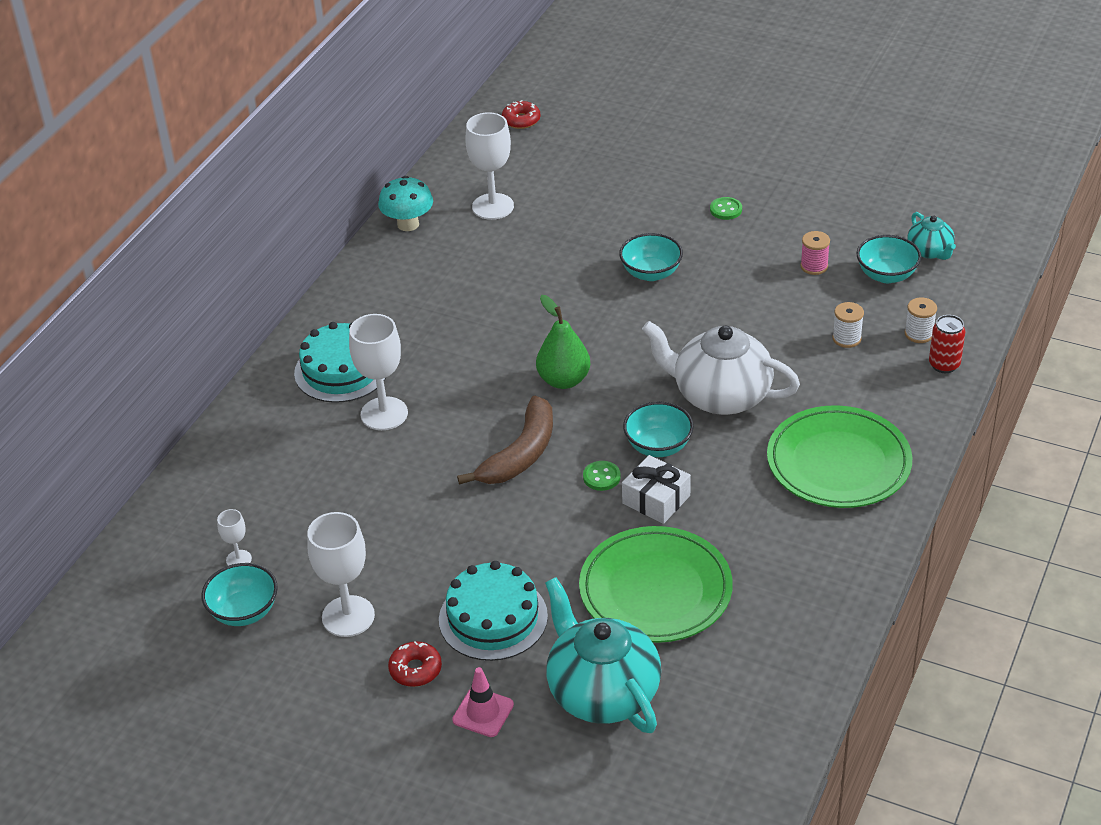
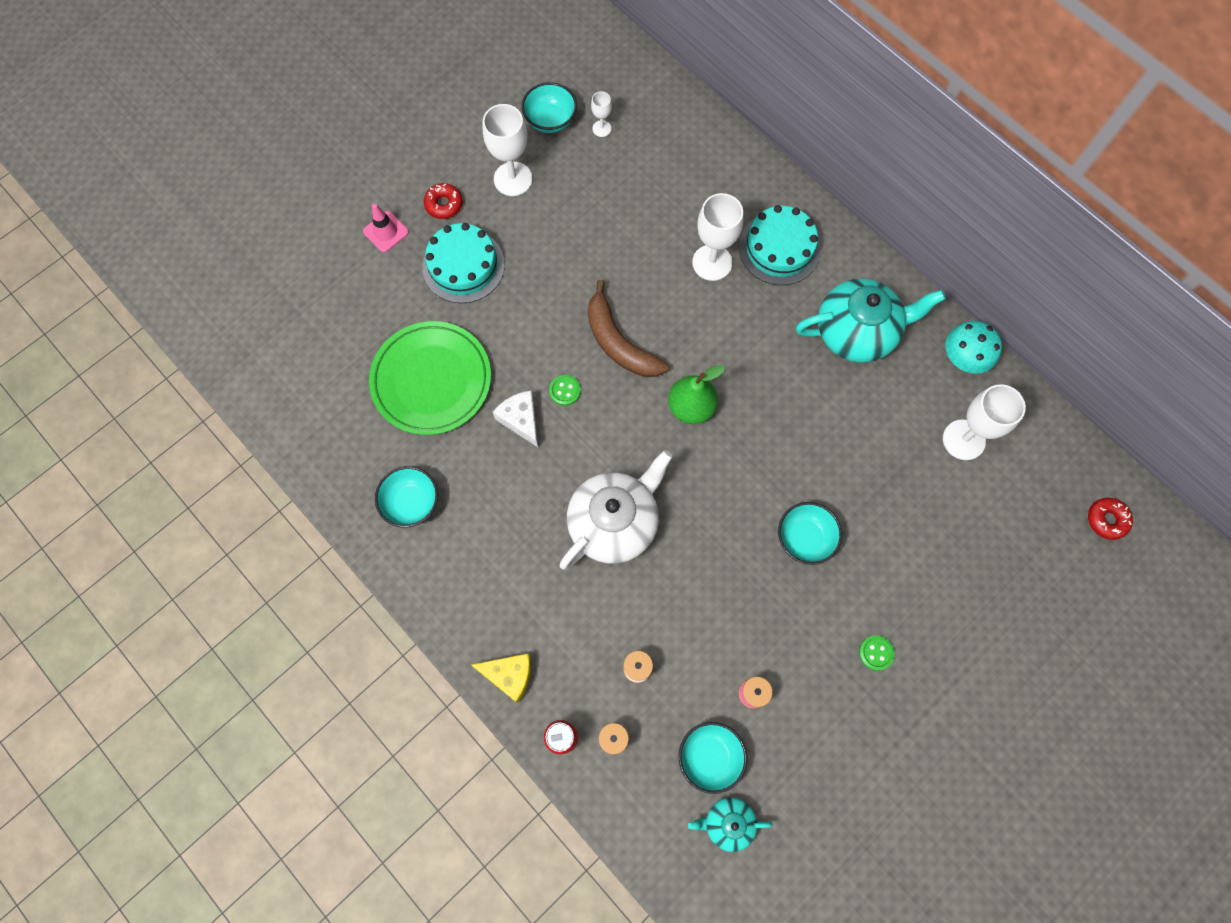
camera: 110 degrees right, 30 degrees up
turquoise teapot [545,577,661,733] -> turquoise teapot moved to [796,278,946,363]
white gift [622,455,691,524] -> white cheese [493,390,538,447]
turquoise bowl [623,402,694,457] -> turquoise bowl moved to [375,466,438,528]
green plate [767,405,912,508] -> none
none -> yellow cheese [471,654,531,703]

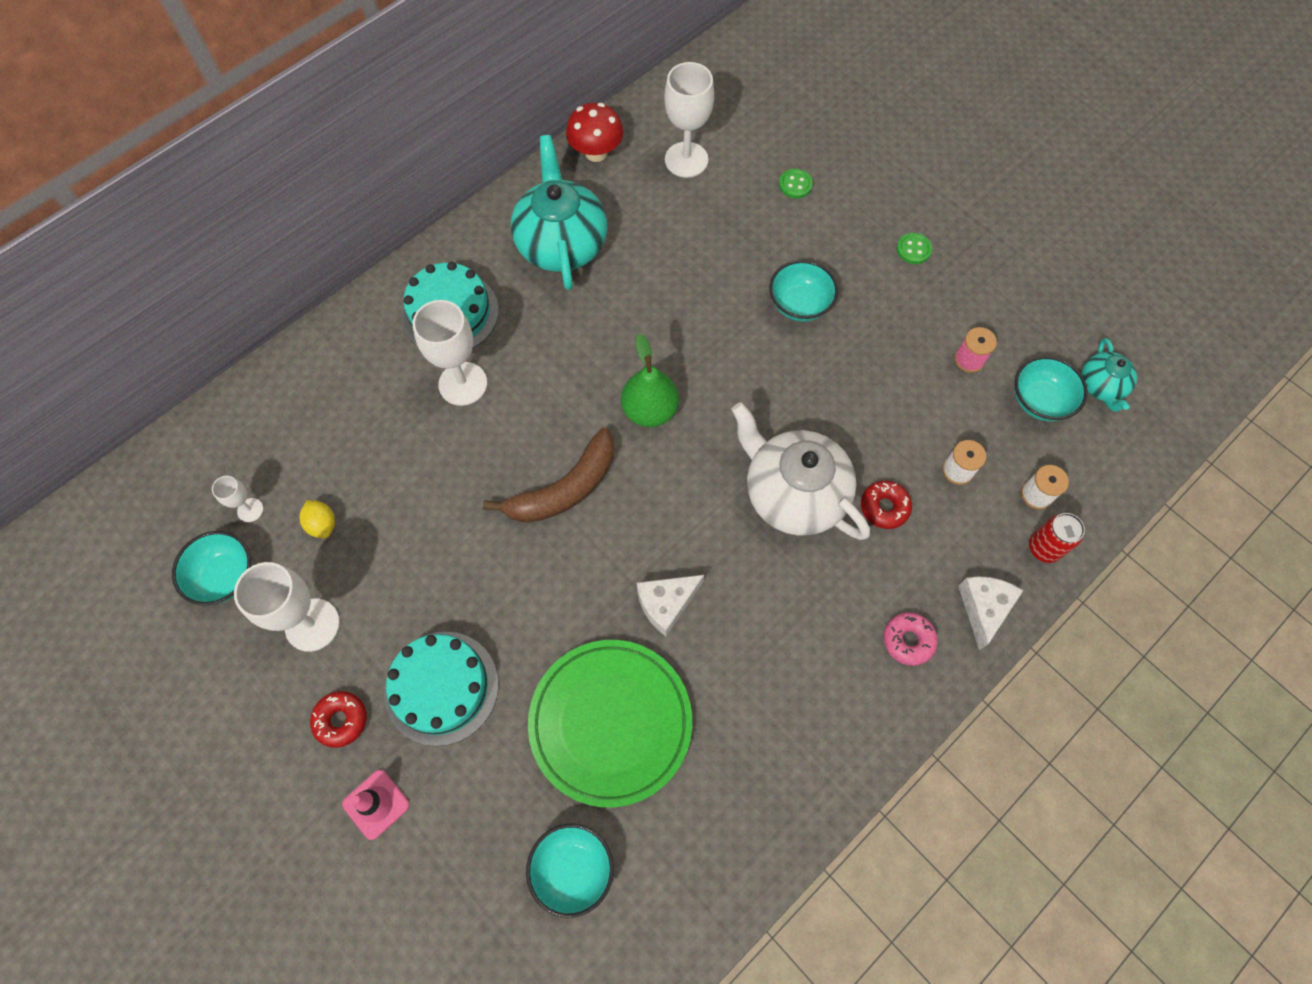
camera: 90 degrees left, 5 degrees down
turquoise bowl [375,466,438,528] -> turquoise bowl moved to [526,824,614,918]
yellow cheese [471,654,531,703] -> white cheese [958,577,1023,650]
green button [549,375,581,406] -> green button moved to [779,169,813,199]
turquoise mushroom [946,321,1002,374] -> red mushroom [566,103,624,162]
red donut [1088,498,1133,540] -> red donut moved to [861,481,912,529]
none -> yellow lemon [299,500,335,538]
none -> pink donut [883,612,938,666]

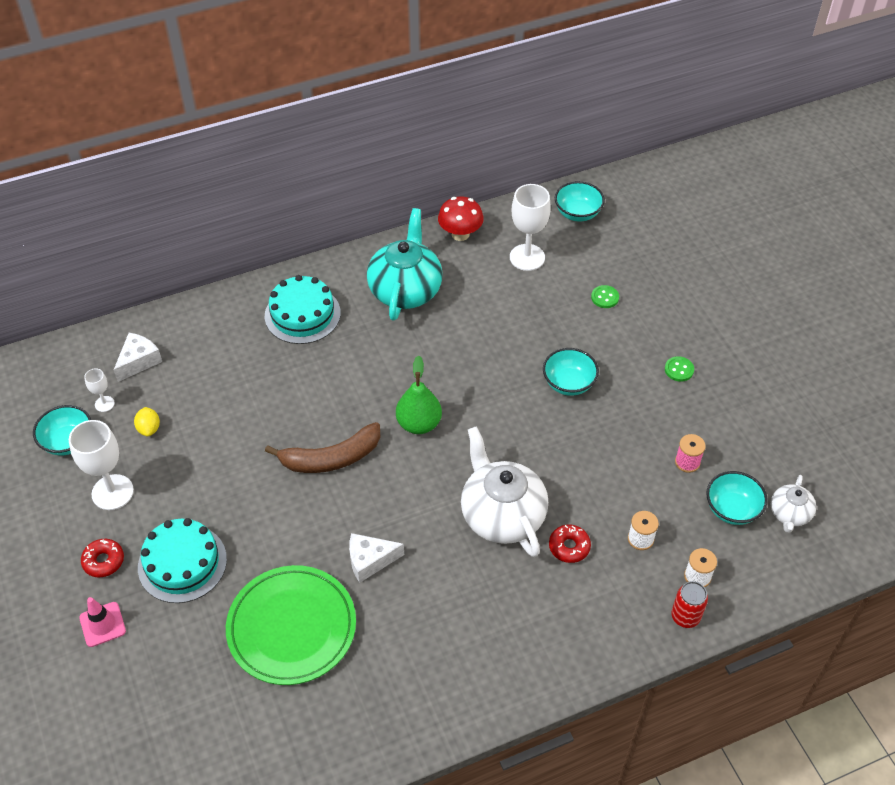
camera: 20 degrees right, 15 degrees down
white goblet [413,300,487,406] -> none
turquoise bowl [526,824,614,918] -> turquoise bowl moved to [555,181,605,221]
pink donut [883,612,938,666] -> none
white cheese [958,577,1023,650] -> white cheese moved to [114,333,162,382]
turquoise teapot [1081,338,1137,412] -> white teapot [770,475,816,533]

